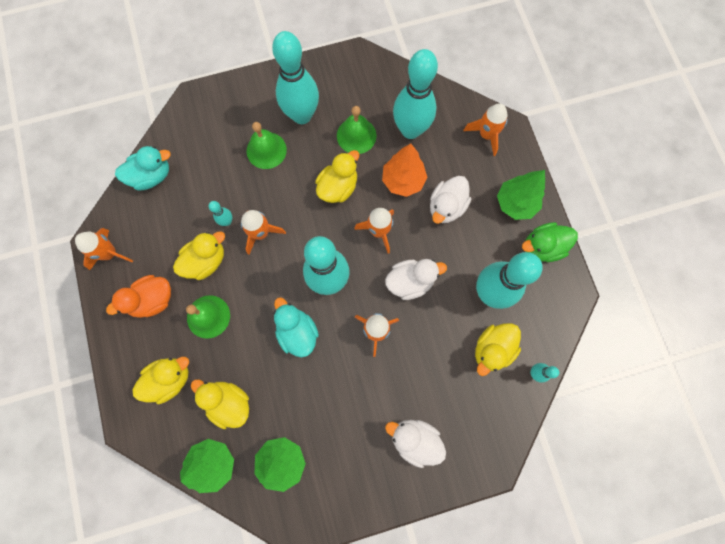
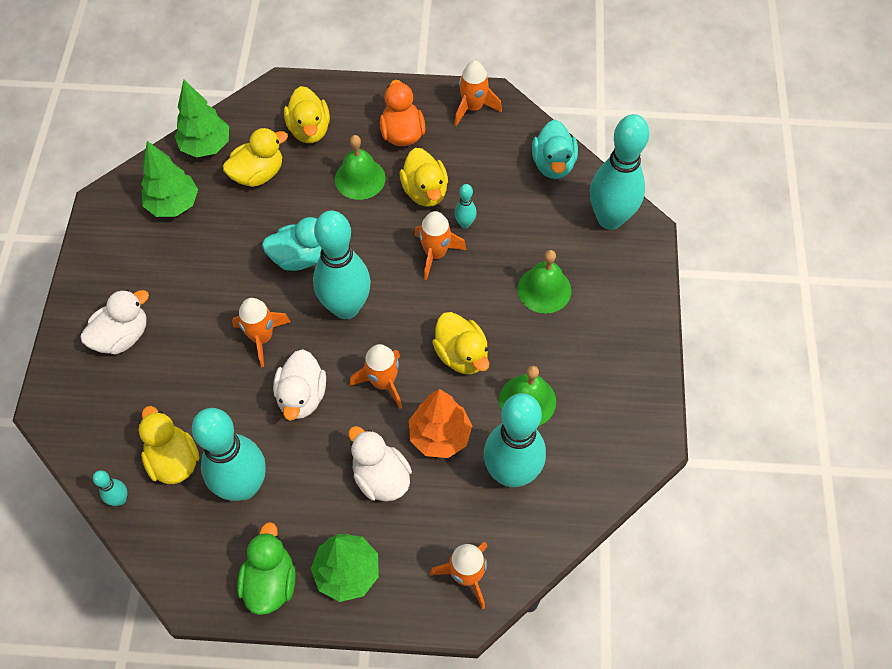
camera: 110 degrees right, 15 degrees down
turquoise bowling pin [272,31,319,124] -> turquoise bowling pin moved to [590,114,649,230]

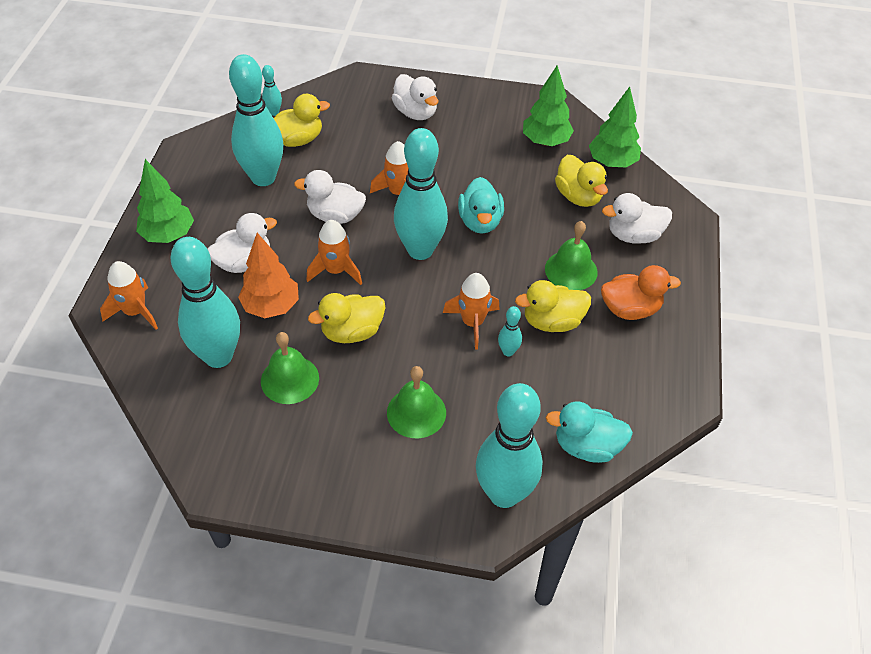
camera: 95 degrees right, 10 degrees down
green duck [237,522,296,615] -> none
yellow duck [284,86,330,143] -> white duck [602,193,672,244]
orange rocket [454,61,502,126] -> none

